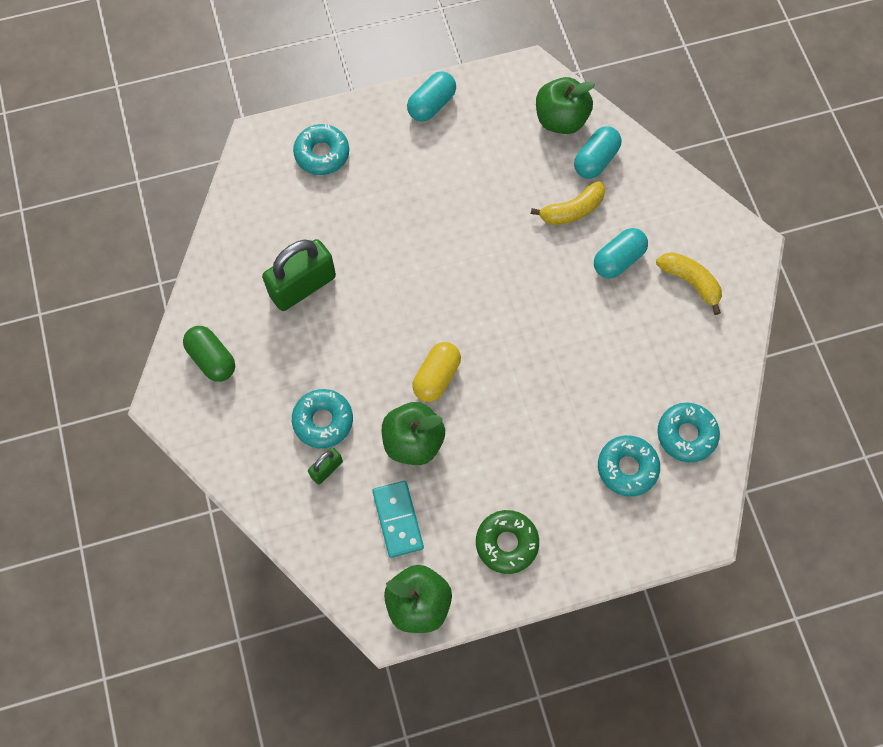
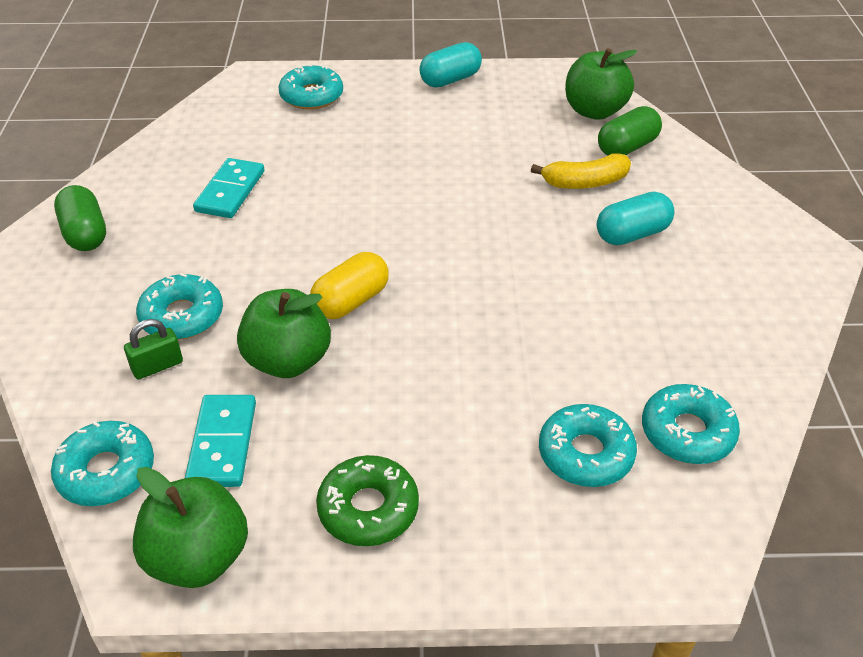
camera: 15 degrees right, 25 degrees down
green padlock [262,239,336,311] -> turquoise domino [193,158,264,218]
turquoise capsule [574,126,622,179] -> green capsule [598,106,662,156]
yellow banana [656,252,722,315] -> none
none -> turquoise donut [51,421,154,506]

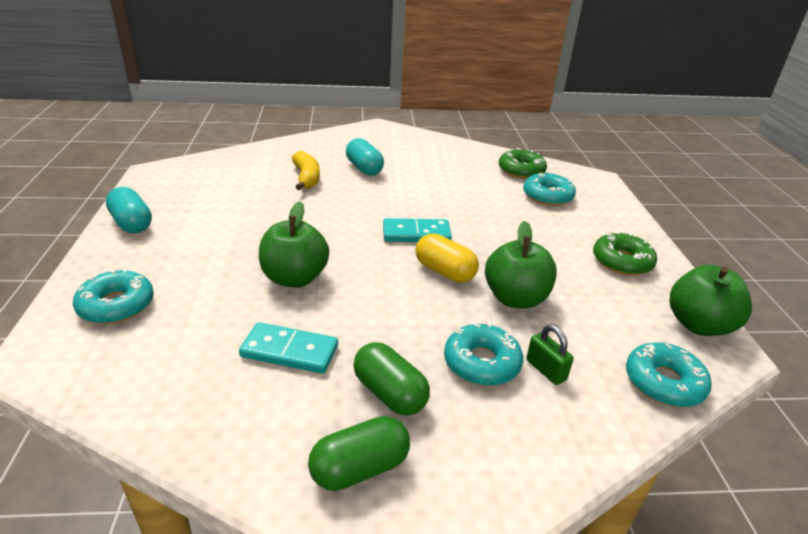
camera: 95 degrees left, 10 degrees down
turquoise domino [185,395,256,487] -> turquoise domino moved to [383,218,452,242]
green apple [565,48,637,120] -> green apple moved to [259,201,329,288]
green capsule [598,106,662,156] -> green capsule moved to [353,342,430,416]
turquoise donut [642,384,740,464] -> green donut [499,148,547,179]

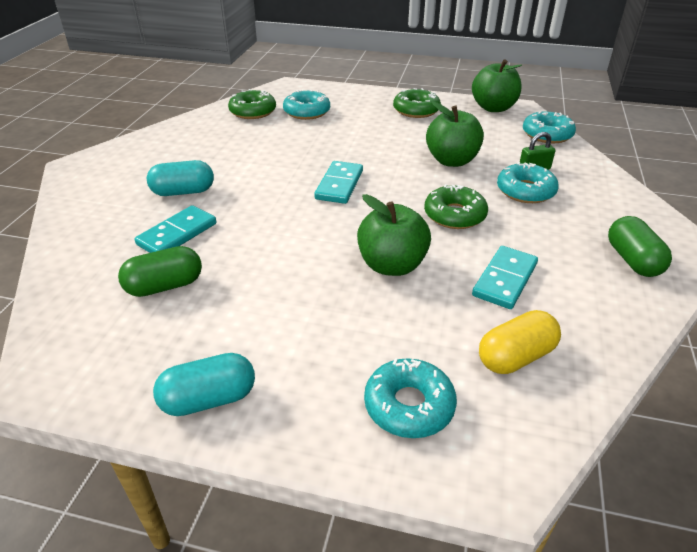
camera: 70 degrees left, 5 degrees up
yellow banana [292,151,320,190] -> turquoise domino [135,205,216,253]
green capsule [353,342,430,416] -> green capsule moved to [118,246,202,297]
yellow capsule [416,234,479,283] -> yellow capsule moved to [479,310,561,374]
none -> green donut [424,184,488,229]

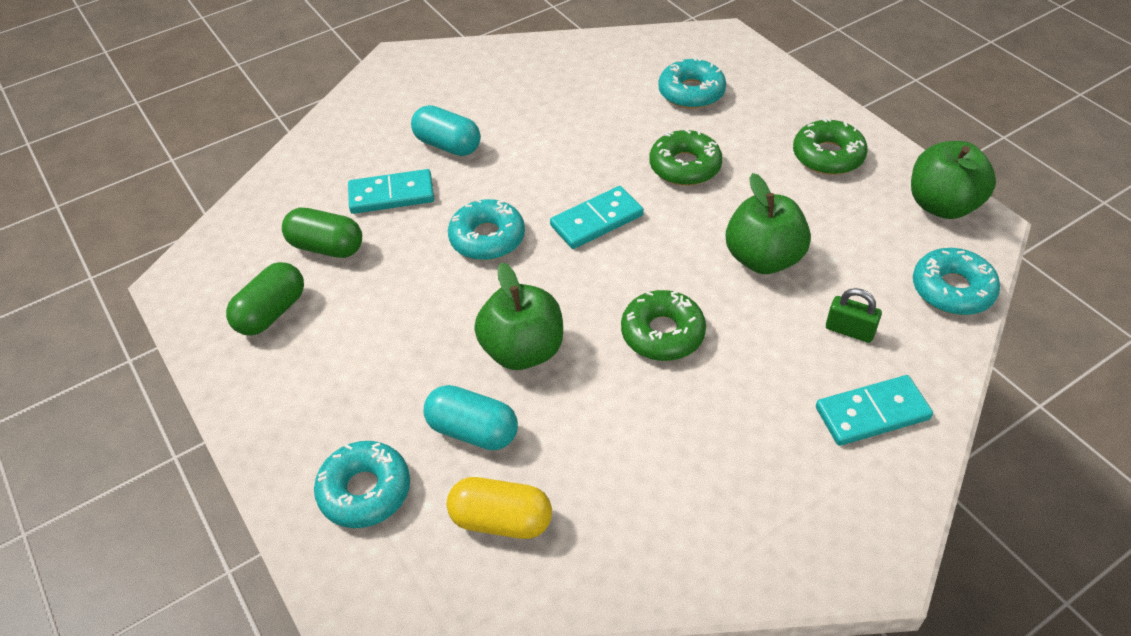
camera: 45 degrees right, 10 degrees up
turquoise capsule [153,353,255,416] -> turquoise capsule moved to [423,385,518,450]
green donut [228,89,276,119] -> green donut moved to [650,129,723,186]
turquoise domino [472,246,538,309] -> turquoise domino moved to [816,375,933,446]
turquoise donut [497,162,559,203] -> turquoise donut moved to [448,199,525,260]
green capsule [608,216,672,277] -> green capsule moved to [226,262,304,336]

